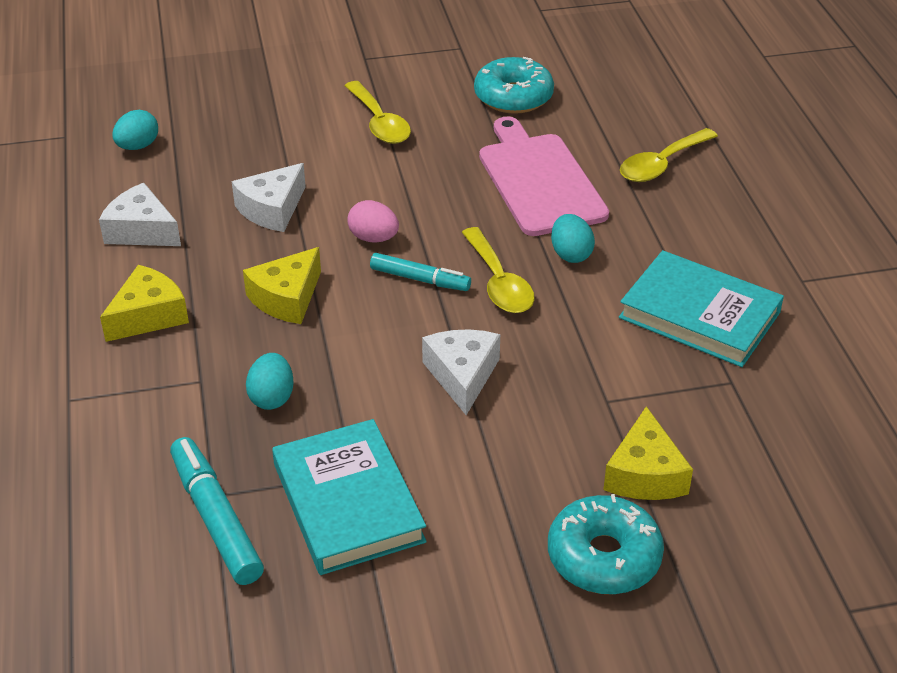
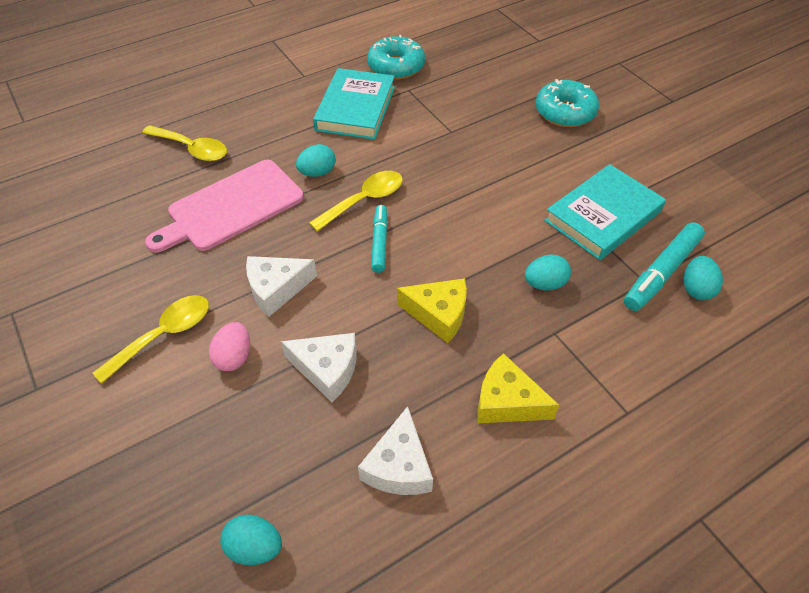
camera: 110 degrees left, 10 degrees up
pink egg [347,200,399,243] -> pink egg moved to [209,322,250,371]
white cheese [422,329,500,415] -> white cheese moved to [246,256,317,317]
turquoise donut [474,57,554,114] -> turquoise donut moved to [367,35,425,79]
yellow cheese [603,406,693,500] -> none
none -> turquoise egg [684,256,723,300]

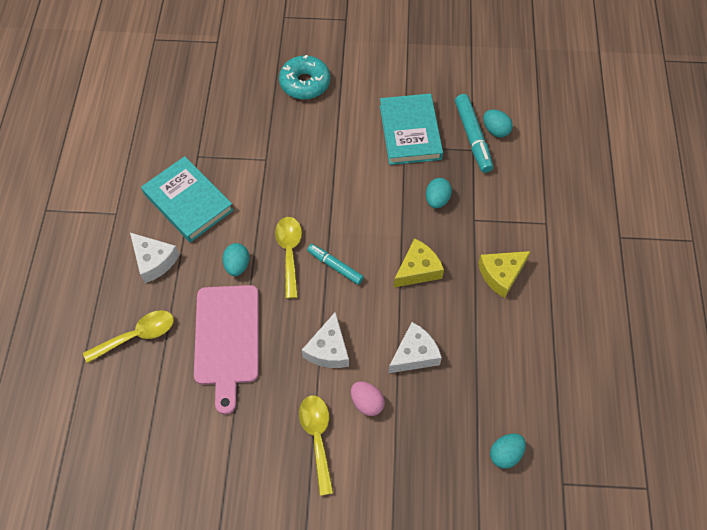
camera: 55 degrees left, 10 degrees up
white cheese [358,406,433,495] -> white cheese moved to [130,233,179,283]
turquoise donut [367,35,425,79] -> none

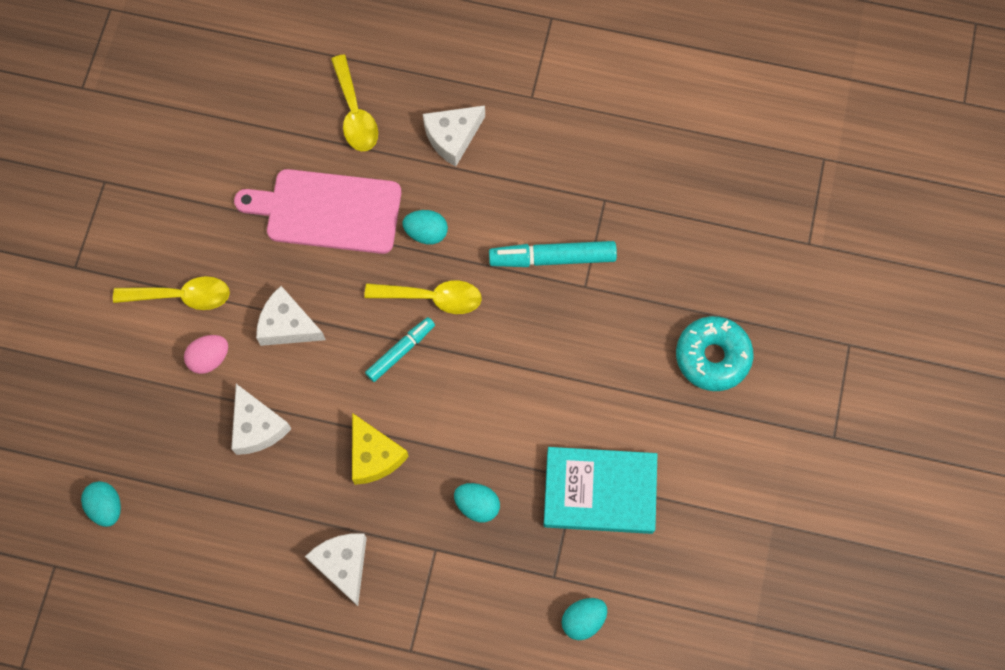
camera: 100 degrees right, 10 degrees up
turquoise book [141,156,234,243] -> none
turquoise marker [455,94,493,173] -> turquoise marker moved to [489,241,617,267]
yellow cheese [478,251,531,298] -> white cheese [305,534,367,606]

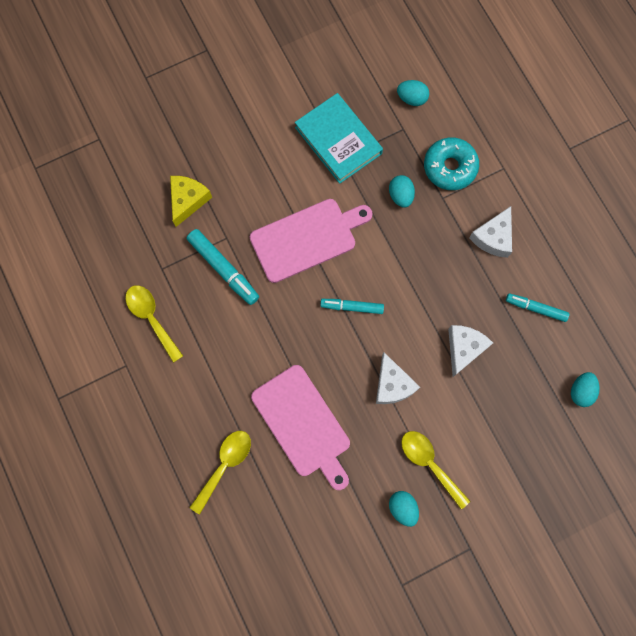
camera: 130 degrees left, 5 degrees up
pink egg [184,335,228,374] -> none
yellow cheese [352,413,409,485] -> yellow cheese moved to [170,176,212,227]
yellow spoon [364,280,482,314] -> yellow spoon moved to [125,285,183,363]
turquoise egg [403,210,448,244] -> turquoise egg moved to [389,491,419,527]
white cheese [423,105,485,167] -> none
turquoise donut [676,316,754,391] -> turquoise donut moved to [424,137,479,190]
none -> pink cutting board [250,199,373,283]
none -> turquoise marker [506,293,569,322]

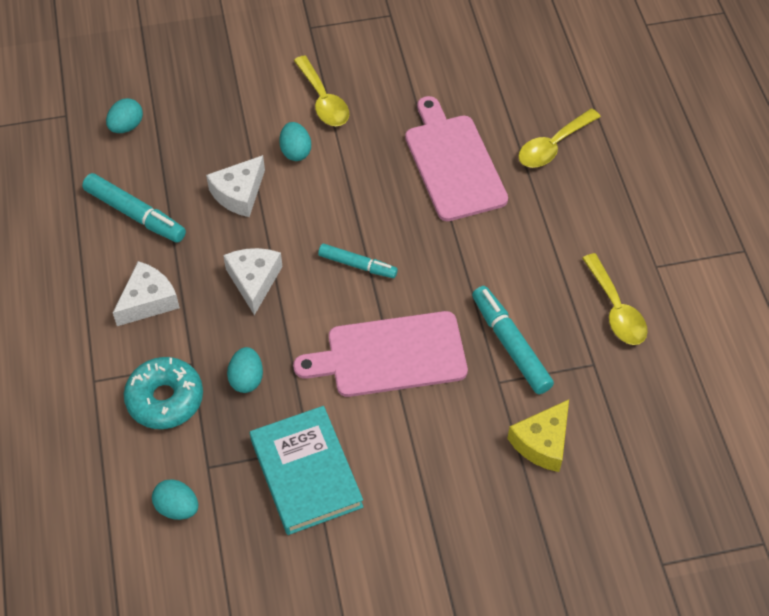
camera: 165 degrees left, 20 degrees down
white cheese [376,353,420,404] -> white cheese moved to [223,248,283,315]
turquoise egg [389,491,419,527] -> turquoise egg moved to [279,122,311,161]
turquoise marker [506,293,569,322] -> turquoise marker [82,173,186,243], size x1.52

